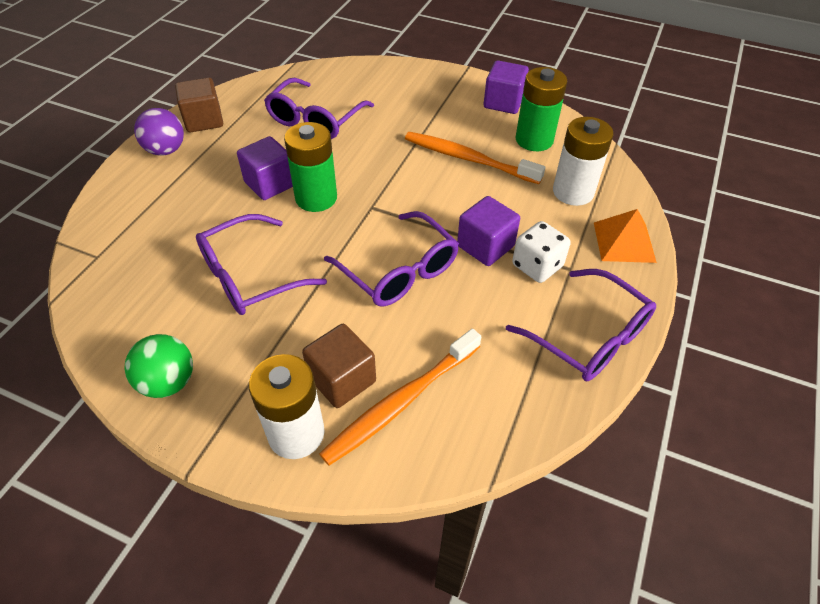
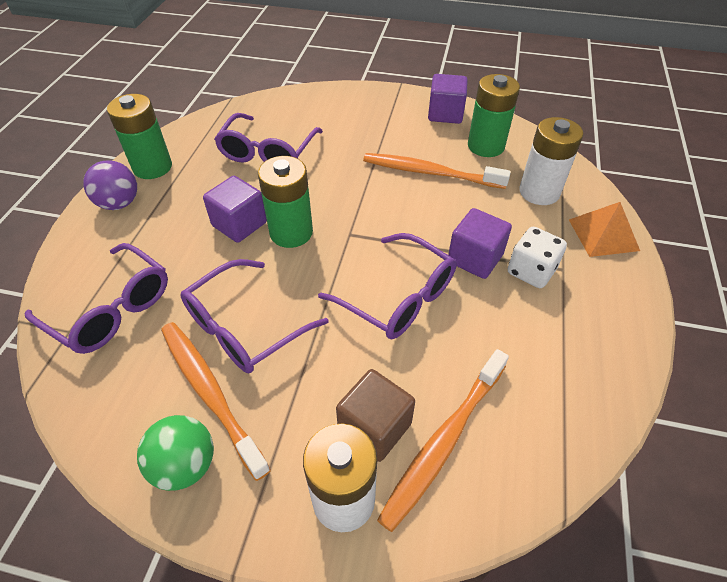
camera: 10 degrees left, 0 degrees up
brown cube [175,77,223,132] -> green battery [107,94,172,179]
purple glasses [506,269,656,381] -> purple glasses moved to [24,243,168,354]
none -> orange toothbrush [161,322,271,481]

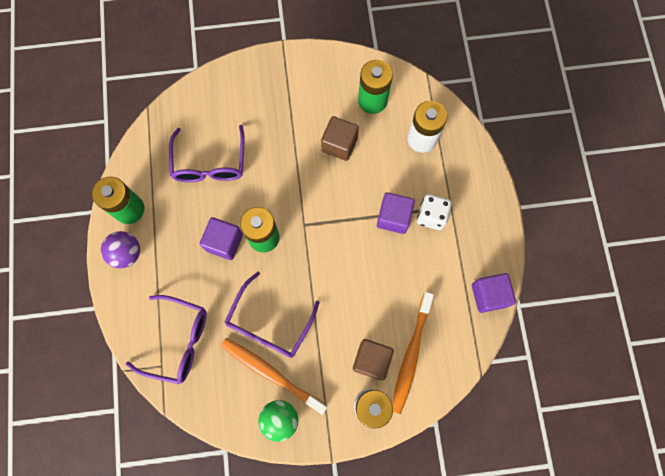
camera: 20 degrees left, 25 degrees up
purple glasses [318,233,456,339] -> none
orange toothbrush [363,153,511,189] -> brown cube [321,116,359,161]
purple cube [428,74,468,124] -> purple cube moved to [472,273,516,313]
orange pyramid [569,202,640,257] -> none

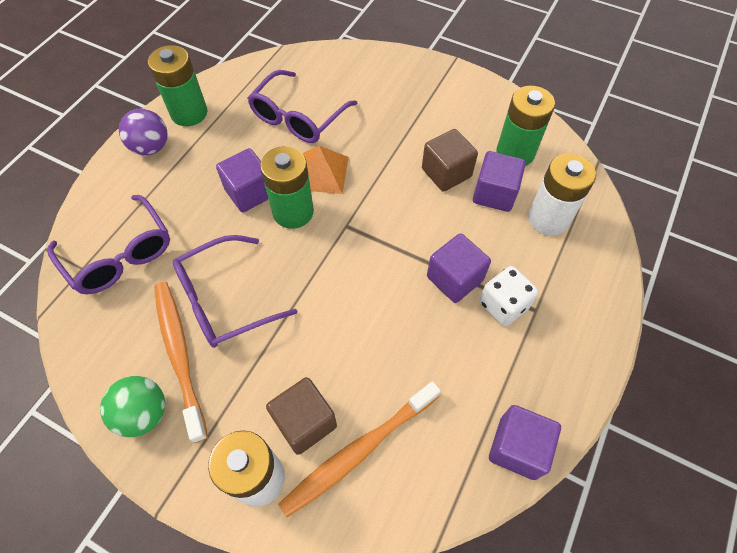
camera: 35 degrees right, 15 degrees down
none -> orange pyramid [303,146,349,194]
none -> purple cube [473,151,526,212]

